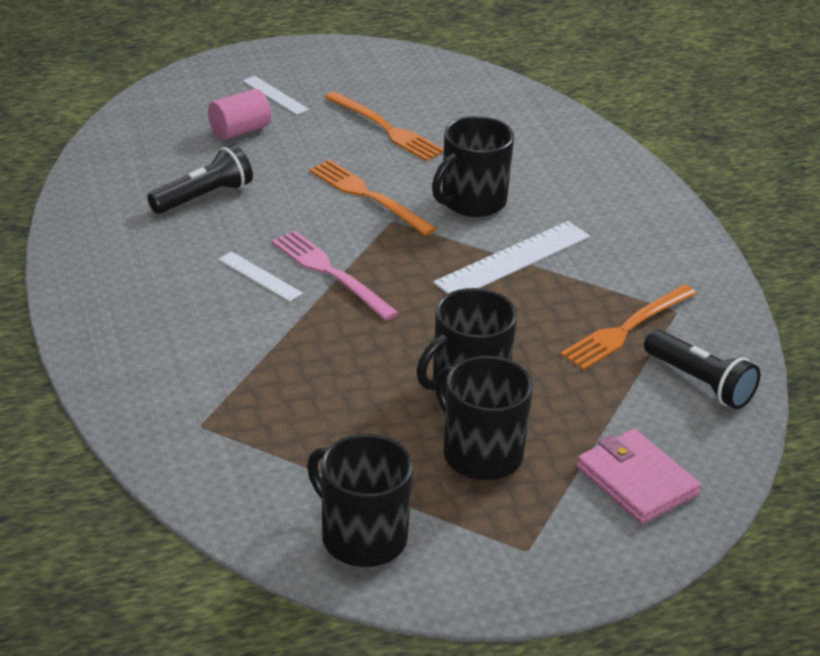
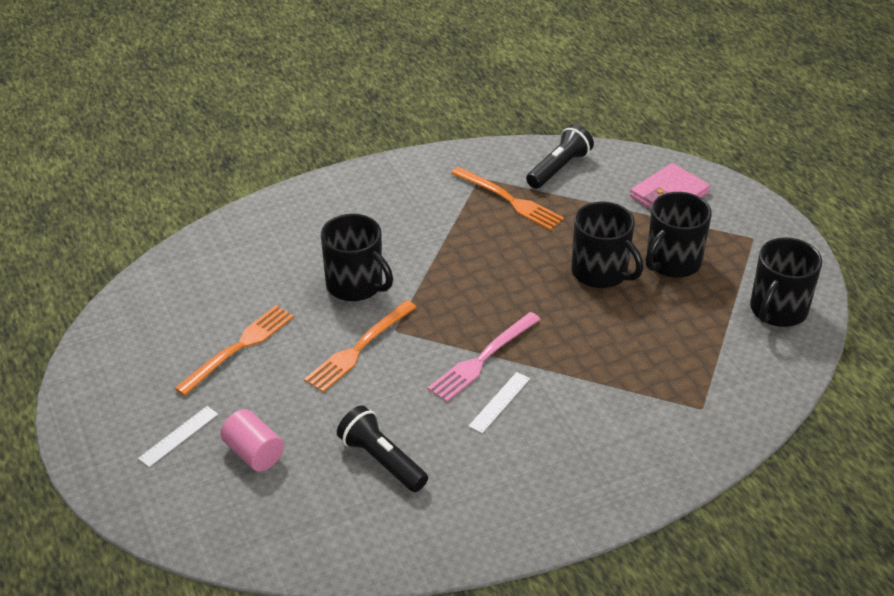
camera: 95 degrees left, 5 degrees up
white ruler [433,221,590,294] -> none

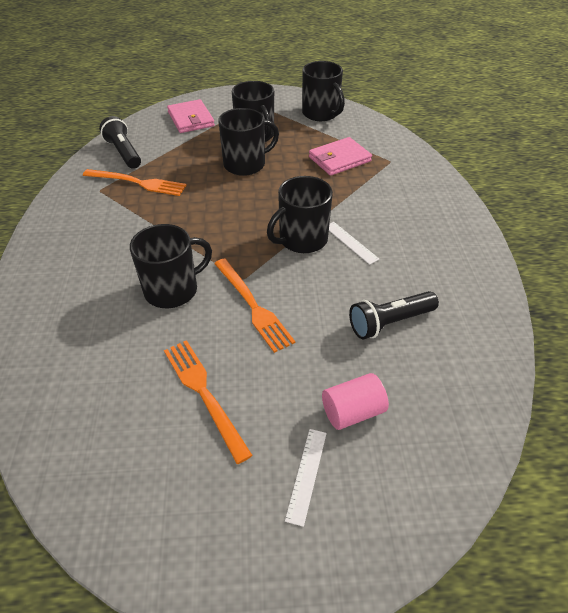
camera: 70 degrees left, 5 degrees up
white ruler [138,406,218,467] -> white ruler turned 45 degrees clockwise [285,429,327,527]
pink fork [428,312,541,402] -> black mug [267,176,333,253]
orange fork [451,167,564,230] -> orange fork turned 45 degrees clockwise [83,169,187,196]
none -> pink wallet [309,137,372,176]

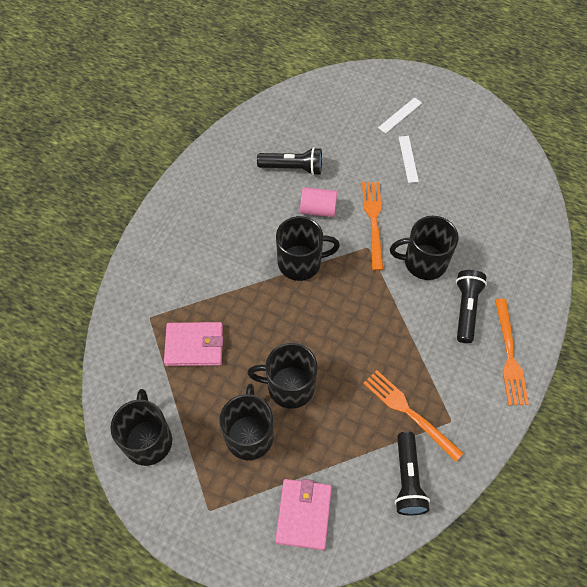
camera: 150 degrees left, 15 degrees up
orange fork [164,340,253,464] -> orange fork moved to [495,299,529,406]
pink cylinder [322,373,389,430] -> pink cylinder moved to [300,187,337,217]
white ruler [329,222,379,265] -> white ruler moved to [399,136,419,183]
none -> black flashlight [456,270,487,343]

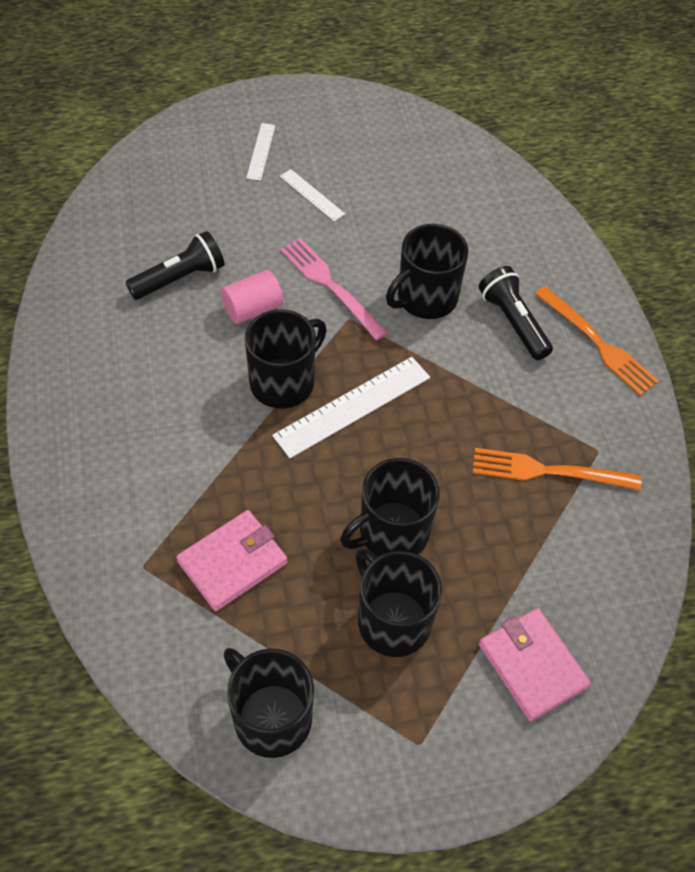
camera: 40 degrees left, 5 degrees down
orange fork [362,182,384,271] -> pink fork [280,238,388,340]
black flashlight [395,431,430,515] -> none
none -> white ruler [272,357,430,458]

